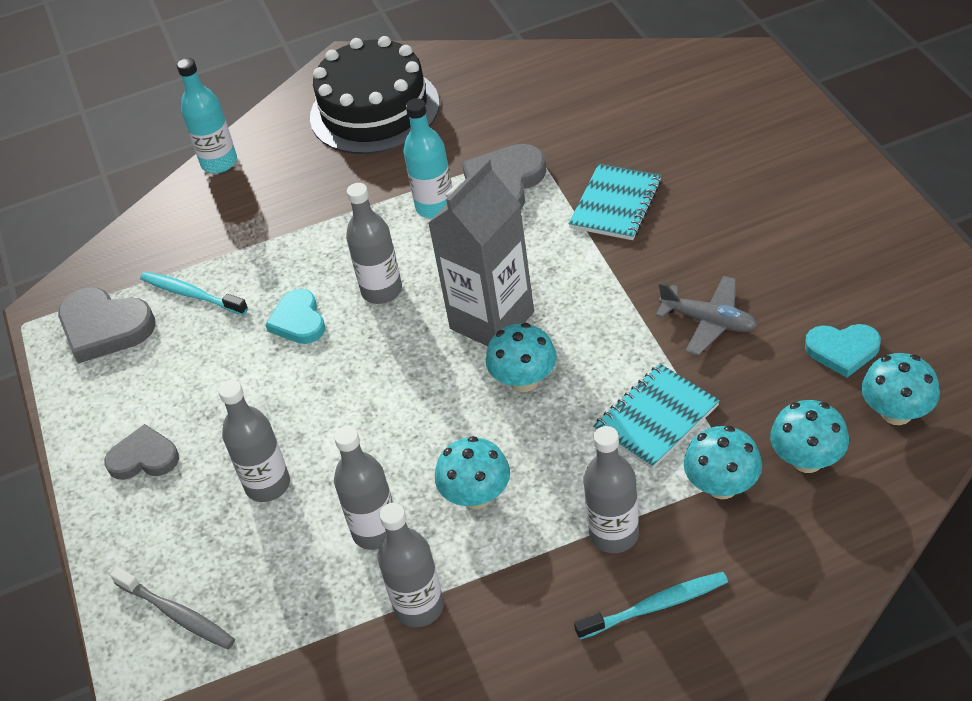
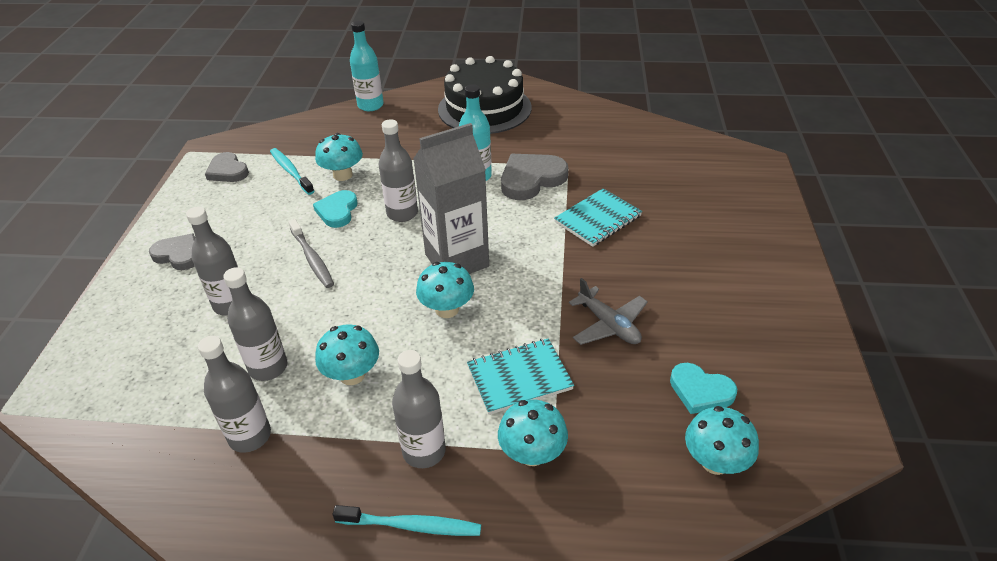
camera: 20 degrees right, 5 degrees down
grey heart [58,287,155,364] -> grey heart [205,152,249,182], size x0.65
grey toothbrush [110,567,235,649] -> grey toothbrush moved to [288,219,334,288]
turquoise mushroom [770,400,849,473] -> turquoise mushroom moved to [315,133,363,181]

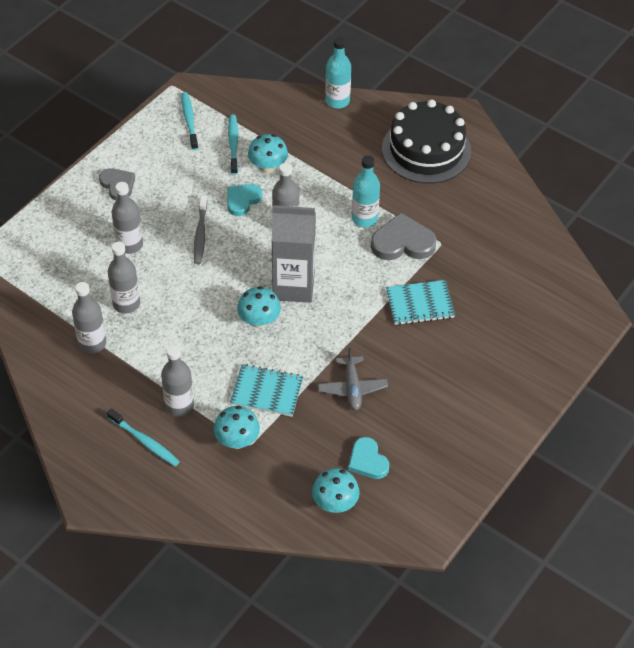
camera: 30 degrees right, 10 degrees up
grey heart [205,152,249,182] -> turquoise toothbrush [181,92,198,150]
turquoise mushroom [315,324,379,385] -> none

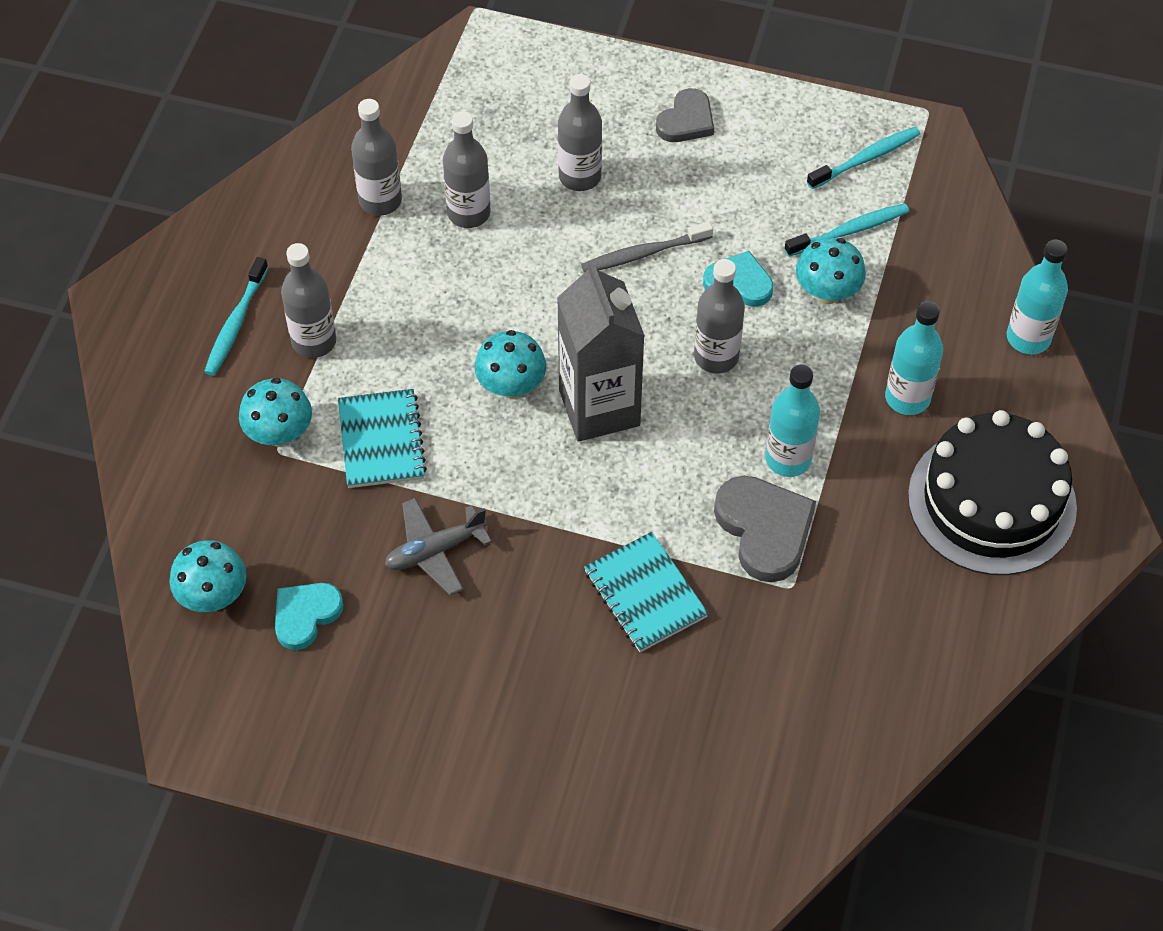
camera: 70 degrees right, 5 degrees up
none -> turquoise bottle [885,301,943,415]

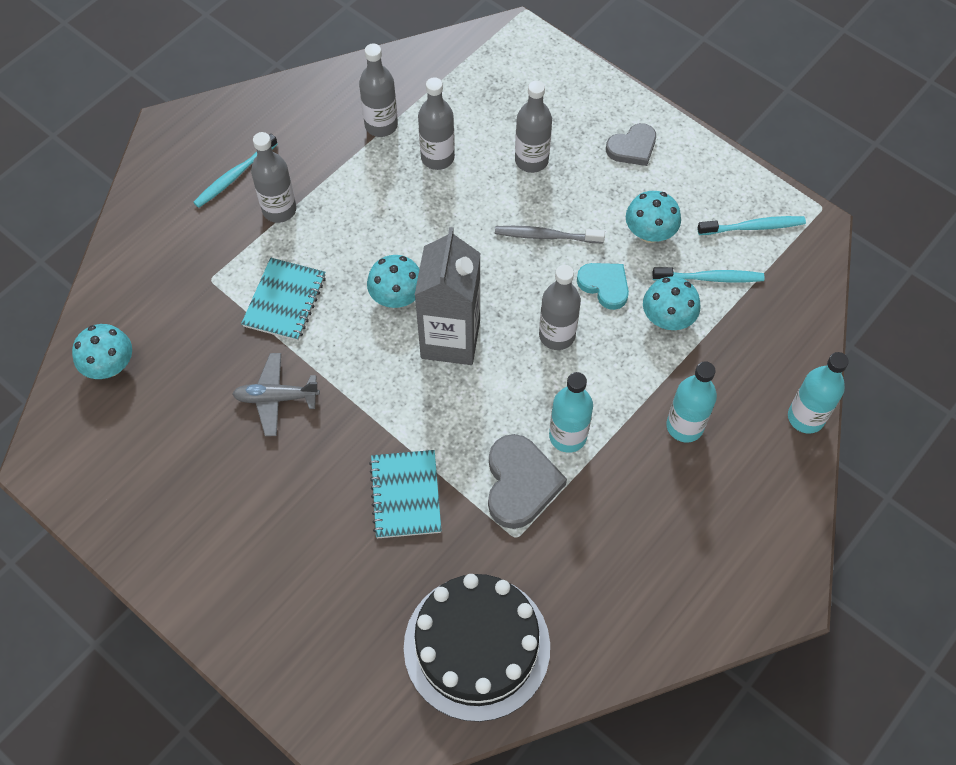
camera: 25 degrees right, 5 degrees up
turquoise mushroom [239,378,312,447] -> turquoise mushroom moved to [626,191,681,243]
turquoise heart [275,583,343,650] -> none
black cake [908,410,1077,575] -> black cake moved to [404,574,550,722]

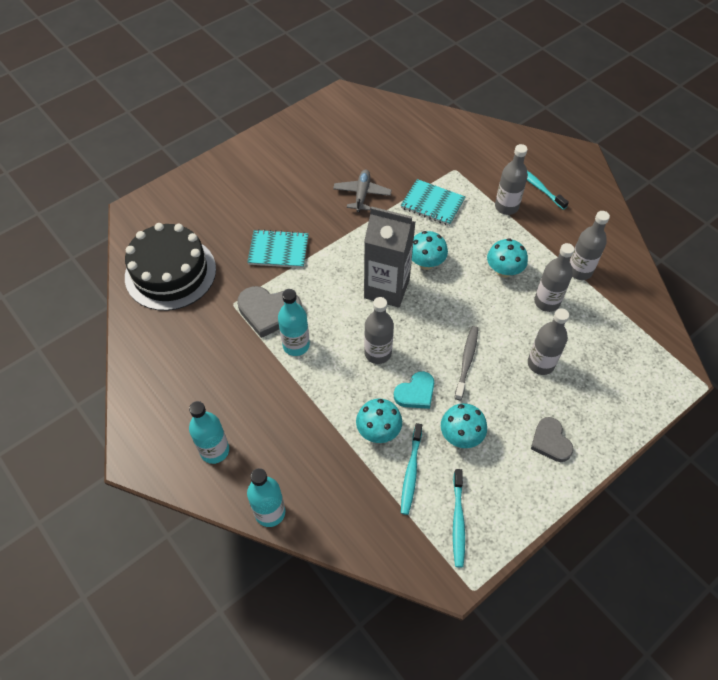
camera: 100 degrees right, 5 degrees down
turquoise mushroom [72,324,132,379] -> turquoise mushroom moved to [487,238,528,278]
turquoise bottle [666,361,717,442] -> turquoise bottle moved to [189,401,229,464]

